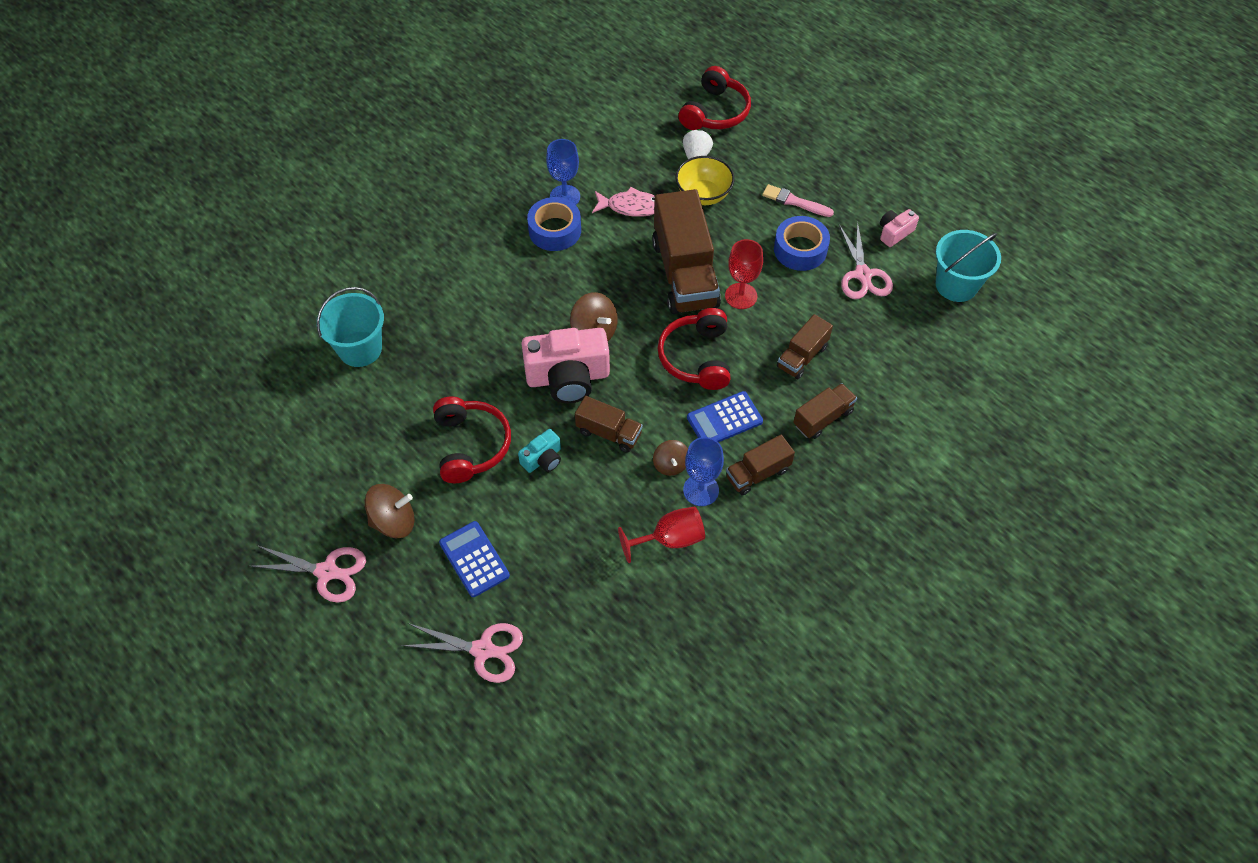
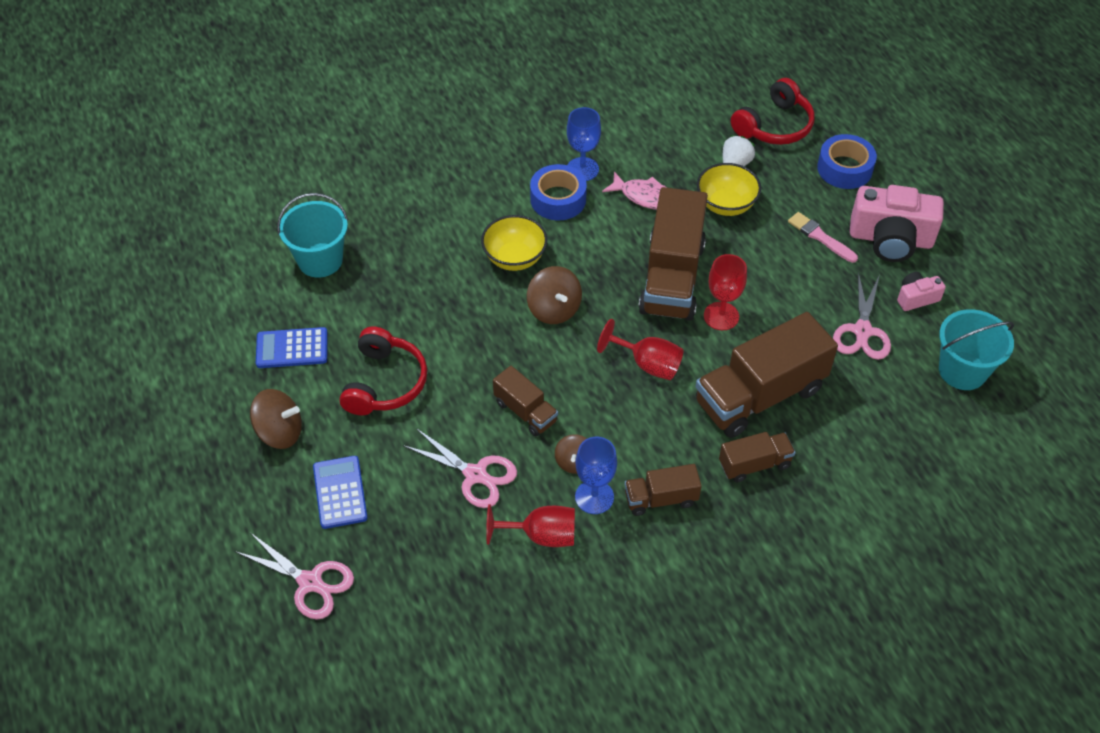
camera: 20 degrees right, 5 degrees down
pink scissors [250,545,366,603] -> pink scissors moved to [403,428,517,508]
turquoise camera [518,429,561,473] -> none
pink camera [521,328,610,404] -> pink camera moved to [850,185,944,262]
red headphones [657,308,731,390] -> red goblet [597,319,684,380]
blue calculator [687,391,763,442] -> blue calculator moved to [256,327,328,368]
blue tape [774,216,830,271] -> blue tape moved to [817,134,877,189]
brown truck [777,314,833,379] -> brown truck [695,312,838,438], size x1.96
none -> yellow bowl [481,215,547,271]

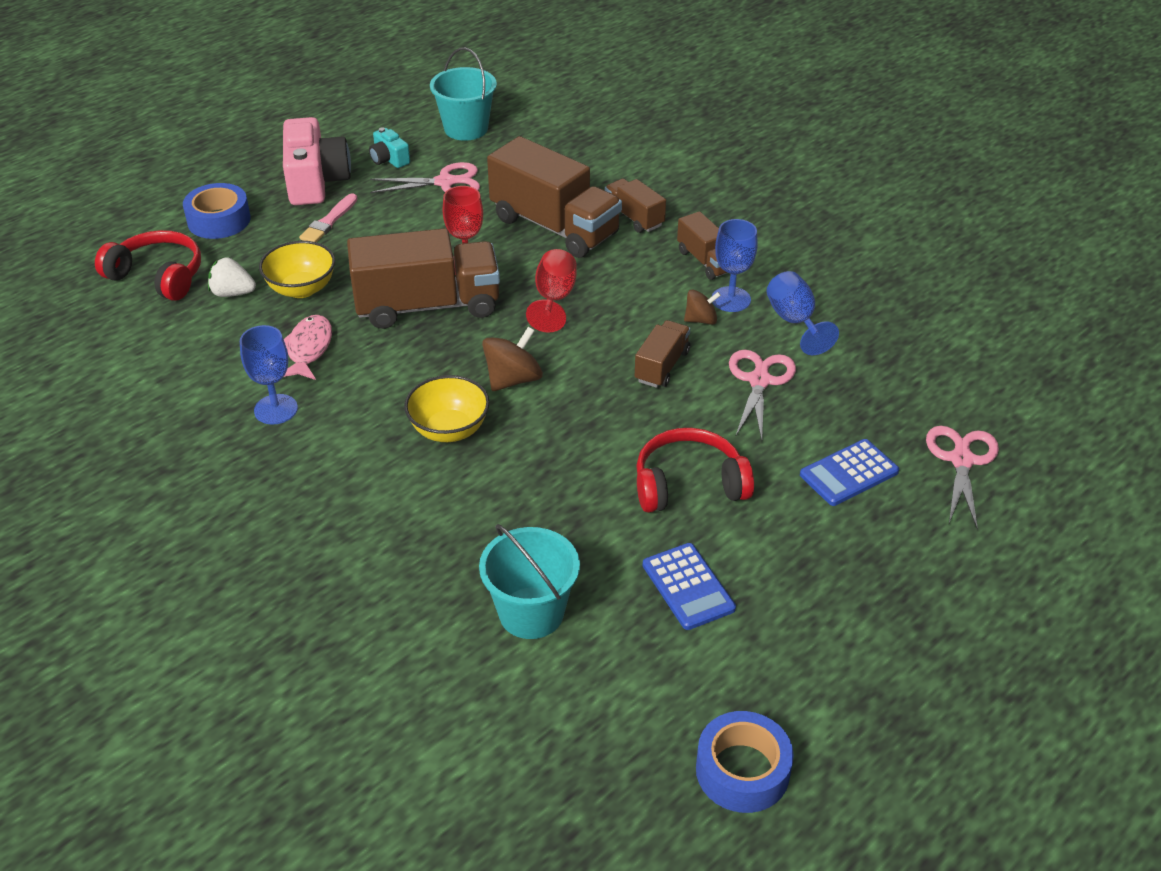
camera: 110 degrees left, 10 degrees down
brown spinning top [250,389,302,449] -> none
red goblet [486,504,575,547] -> blue goblet [766,271,839,355]
blue tape [530,164,587,220] -> blue tape moved to [696,711,794,813]
pink camera [897,272,946,311] -> turquoise camera [369,128,410,168]

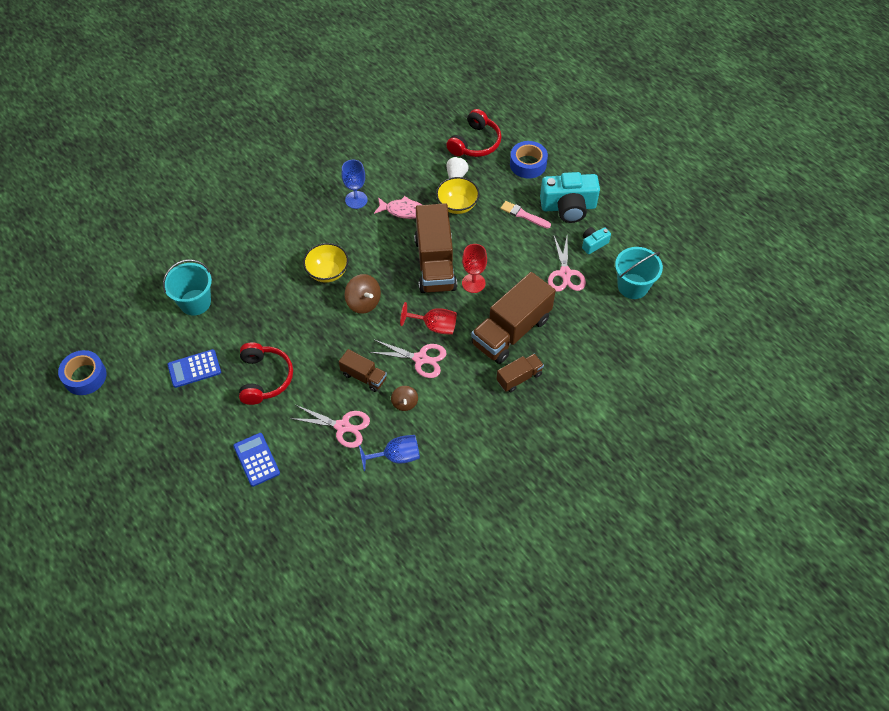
camera: 95 degrees right, 15 degrees up
pink camera [283,117,351,205] -> turquoise camera [540,172,600,223]
brown truck [677,211,727,280] -> none
blue goblet [712,219,758,312] -> none
pink scissors [926,426,999,530] -> pink scissors moved to [369,339,447,378]

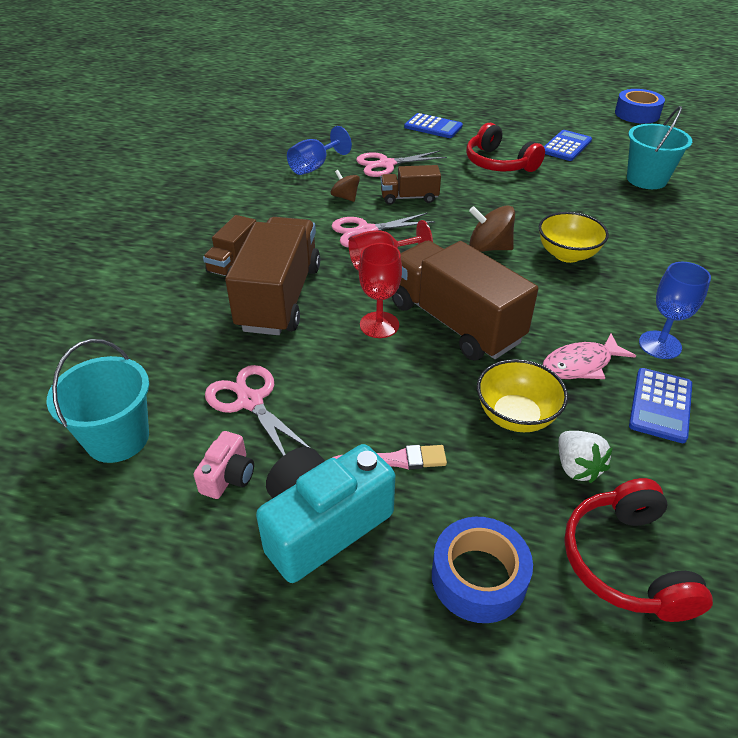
camera: 145 degrees right, 15 degrees down
turquoise camera [582,227,611,254] -> pink camera [193,431,254,499]
none -> blue calculator [629,368,692,443]

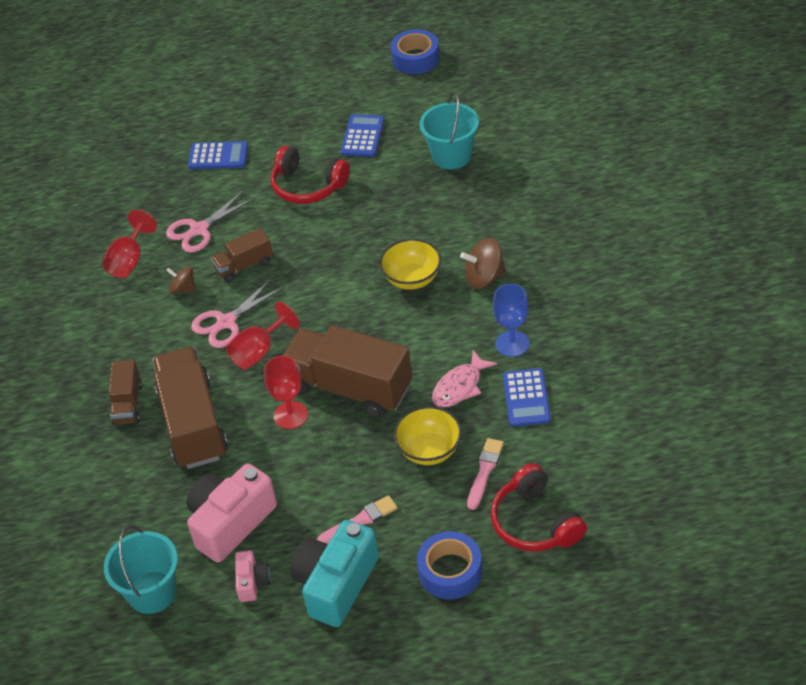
camera: 20 degrees left, 5 degrees up
pink scissors [205,365,310,456] -> pink camera [186,464,277,563]
blue goblet [287,126,352,175] -> red goblet [102,210,157,278]
brown spinning top [469,205,515,252] -> brown spinning top moved to [460,238,506,289]
white strawberry [558,431,613,483] -> pink brush [467,438,504,510]

